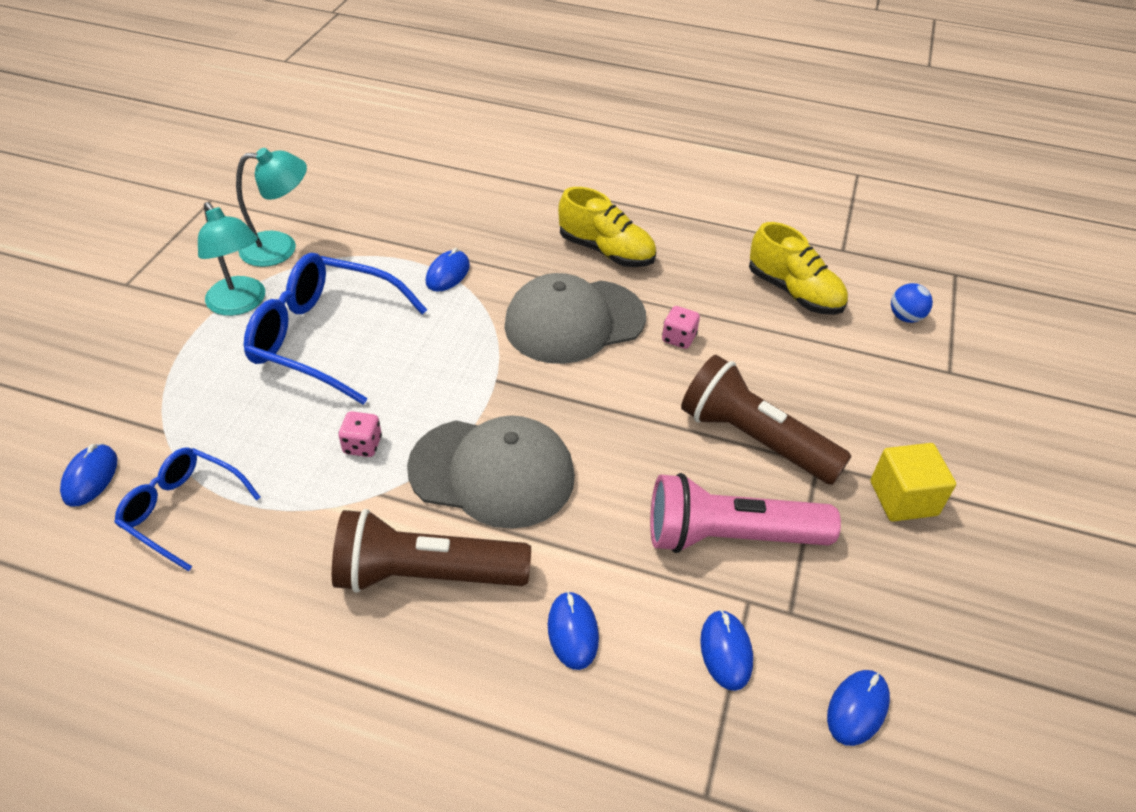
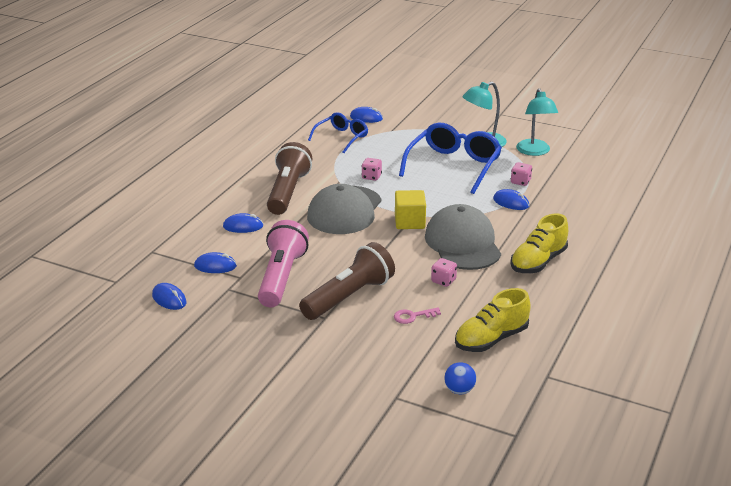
camera: 100 degrees right, 15 degrees down
yellow cube [870,443,956,522] -> yellow cube moved to [395,190,426,229]
none -> pink key [394,308,441,324]
none -> pink dice [511,162,532,186]

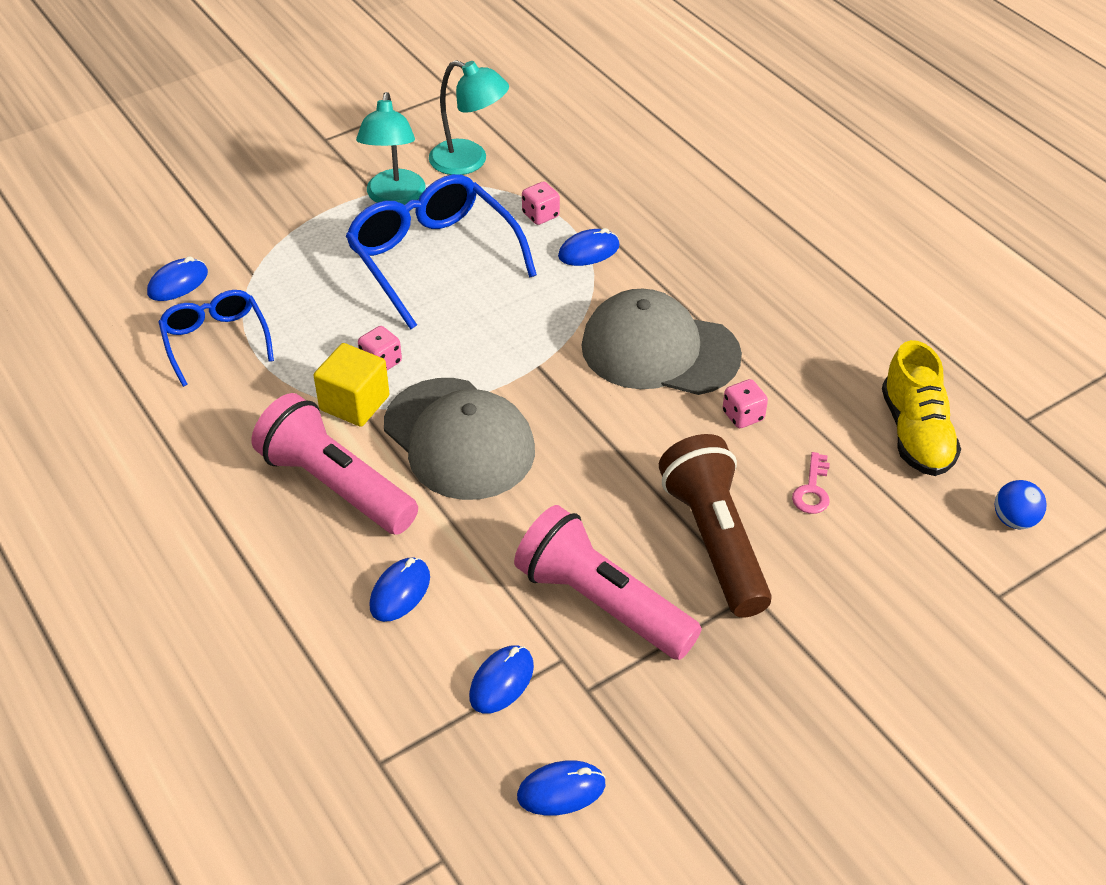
camera: 60 degrees left, 15 degrees up
brown flashlight [267,142,312,215] -> pink flashlight [252,393,418,535]
yellow cube [395,190,426,229] -> yellow cube moved to [314,343,390,427]
yellow shoe [510,214,568,273] -> none

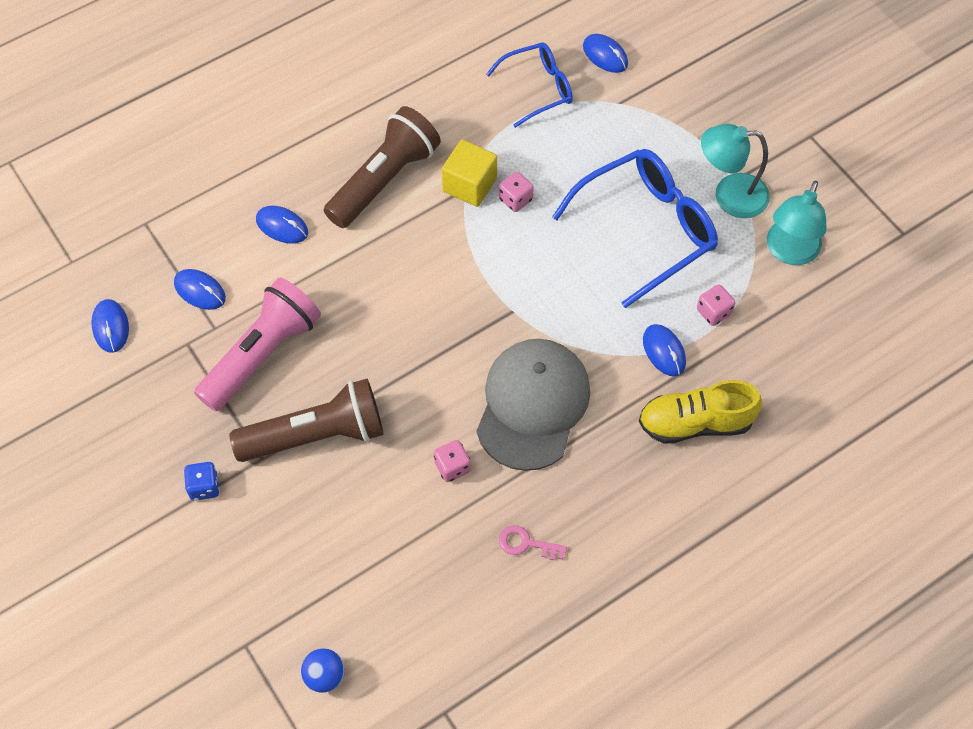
camera: 90 degrees right, 15 degrees up
pink flashlight [252,393,418,535] -> brown flashlight [324,106,441,228]
grey cap [384,378,535,500] -> none
pink key [792,452,830,514] -> pink key moved to [499,525,567,560]
yellow shoe [882,340,961,476] -> yellow shoe moved to [639,380,762,444]
none -> blue dice [184,462,220,501]

